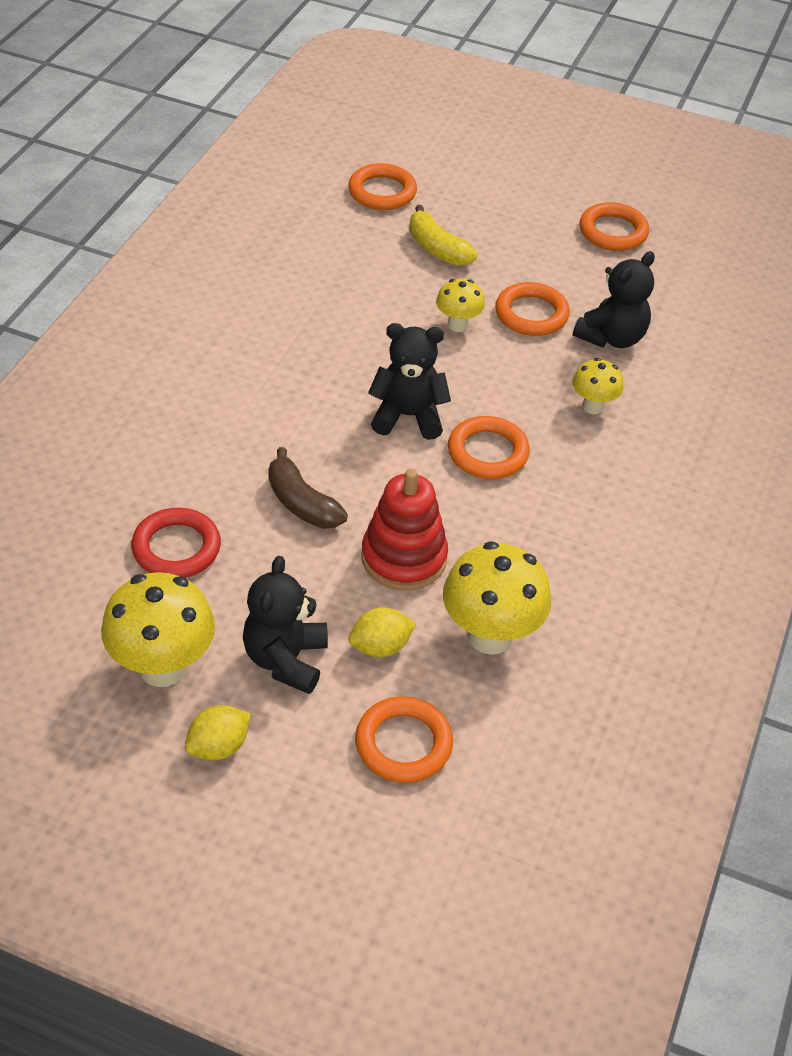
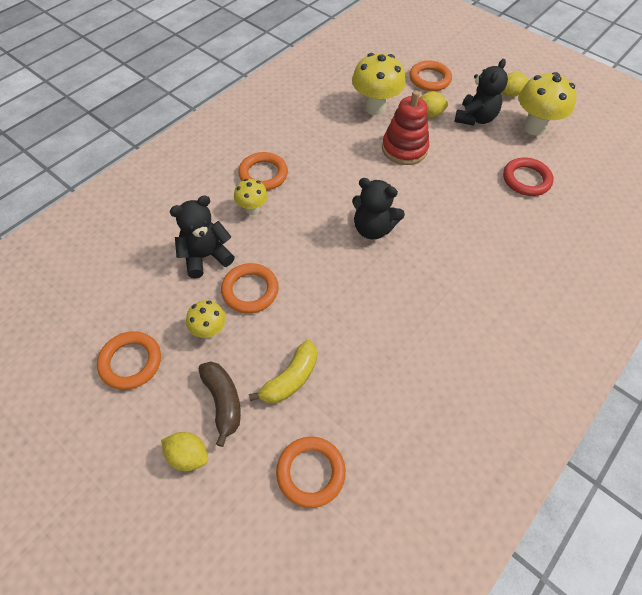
camera: 160 degrees left, 10 degrees up
brown banana [268,447,348,529] -> brown banana moved to [199,362,241,447]
yellow banana [409,205,478,266] -> yellow banana turned 60 degrees clockwise [249,340,317,404]
yellow mushroom [436,279,485,332] -> yellow mushroom moved to [186,300,226,338]
orange ring [448,416,530,479] -> orange ring moved to [238,152,288,190]
none -> yellow lemon [161,432,208,471]

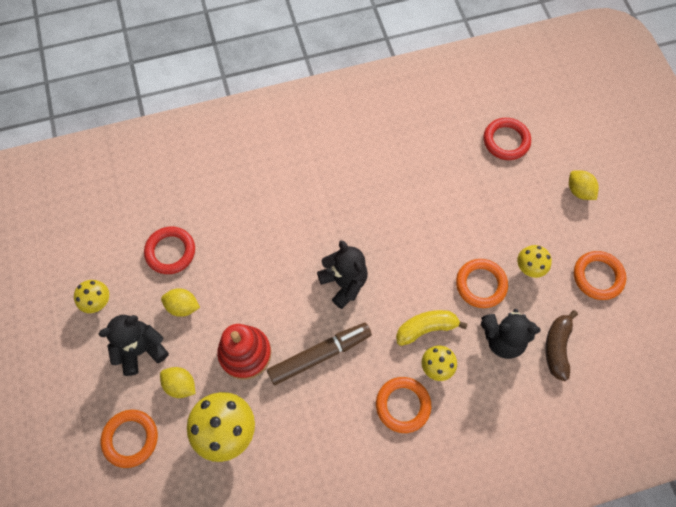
camera: 145 degrees left, 10 degrees up
brown banana [199,362,241,447] -> brown banana moved to [545,310,578,382]
yellow banana [249,340,317,404] -> yellow banana moved to [396,310,467,346]
orange ring [276,436,346,508] -> red ring [484,118,531,160]
yellow lemon [502,72,529,97] -> yellow lemon moved to [161,288,200,317]
yellow mushroom [519,72,577,136] -> yellow mushroom [74,280,109,313], size x0.56
none -> brown marker [267,323,372,385]

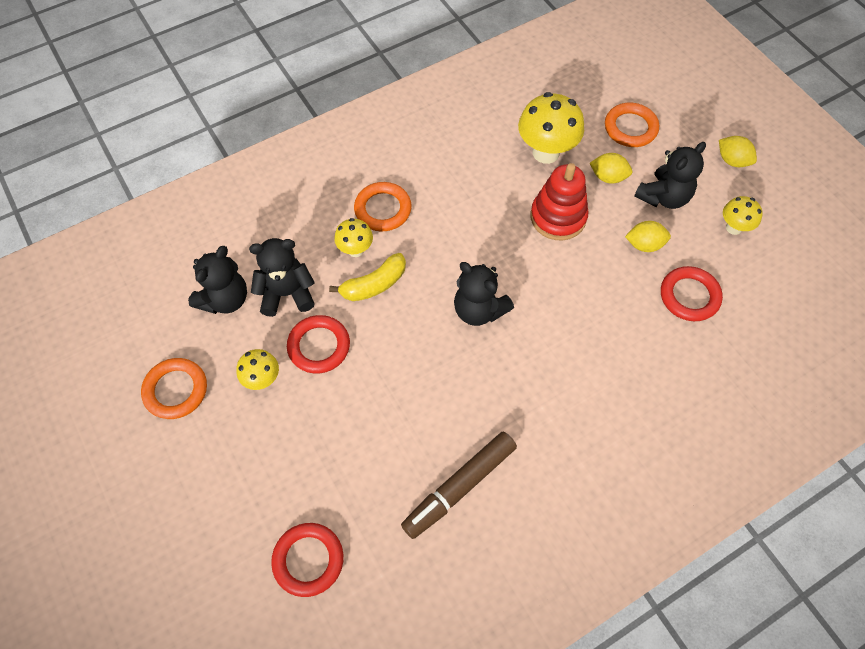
camera: 165 degrees right, 5 degrees down
brown marker [267,323,372,385] -> brown marker moved to [401,432,517,539]
orange ring [456,259,508,308] -> red ring [287,315,350,373]
brown banana [545,310,578,382] -> black teddy bear [188,246,247,314]
yellow lemon [569,170,599,200] -> yellow lemon moved to [719,136,757,167]

